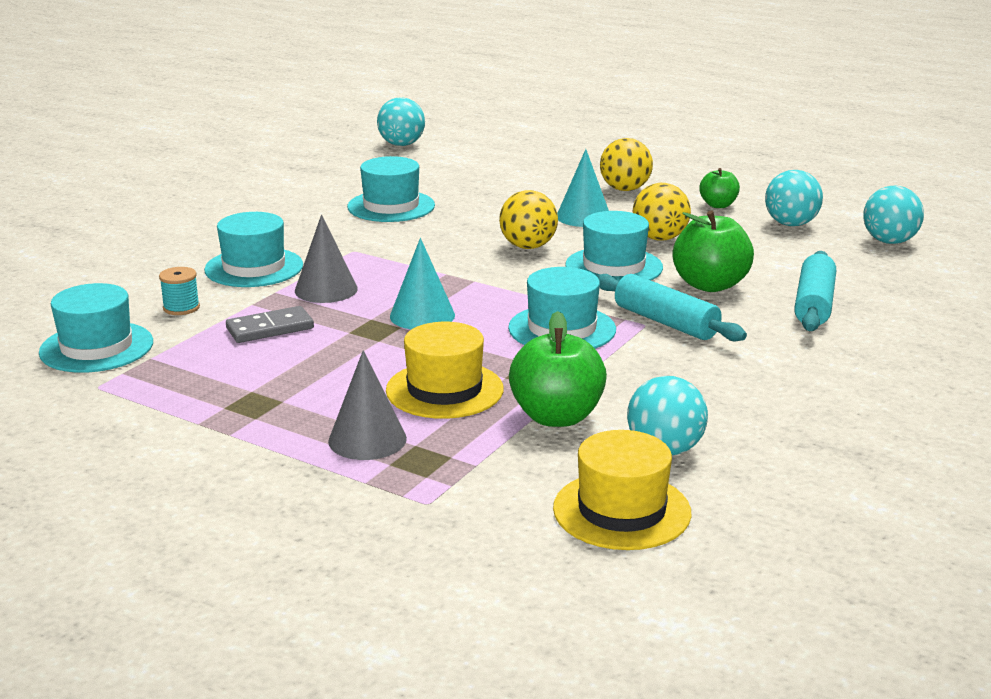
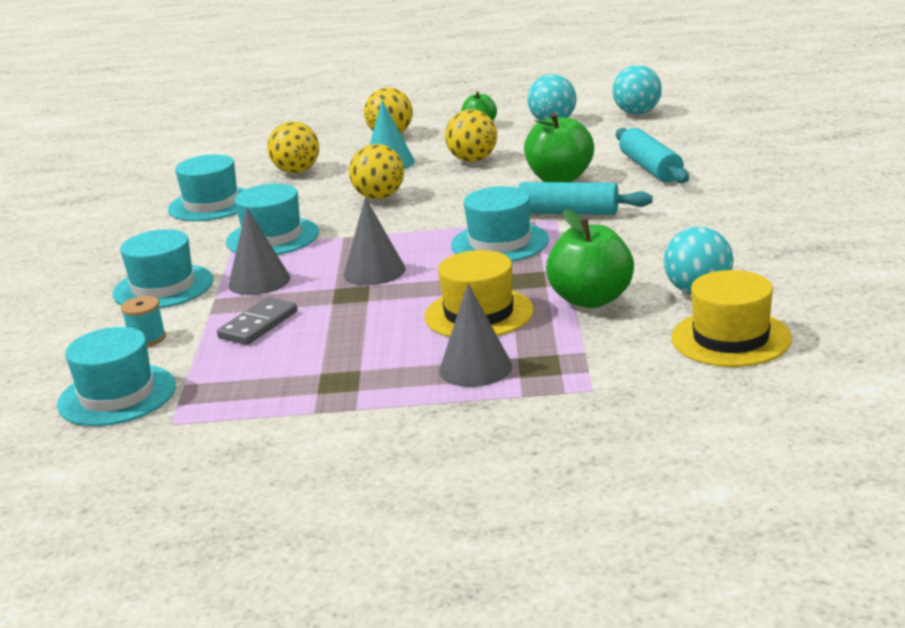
camera: 30 degrees left, 0 degrees up
turquoise ball [377,97,425,146] -> none
turquoise cone [390,238,455,329] -> grey cone [344,197,406,285]
turquoise hat [565,211,663,281] -> turquoise hat moved to [226,184,319,255]
none -> yellow ball [267,121,319,173]

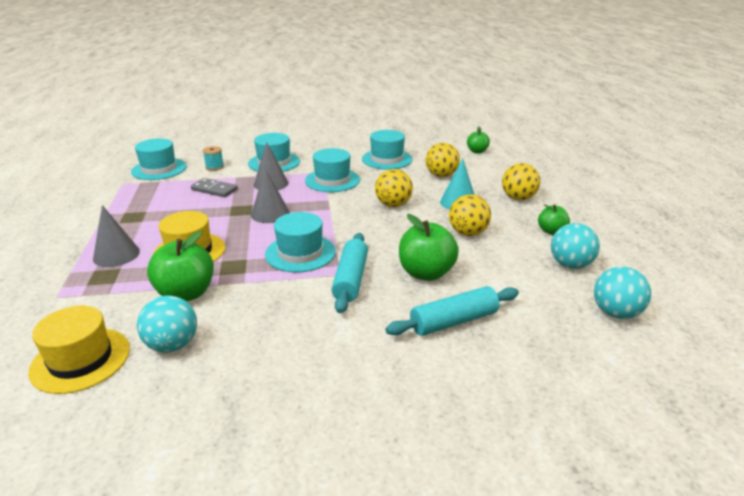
camera: 80 degrees right, 5 degrees up
none -> green apple [467,127,490,153]

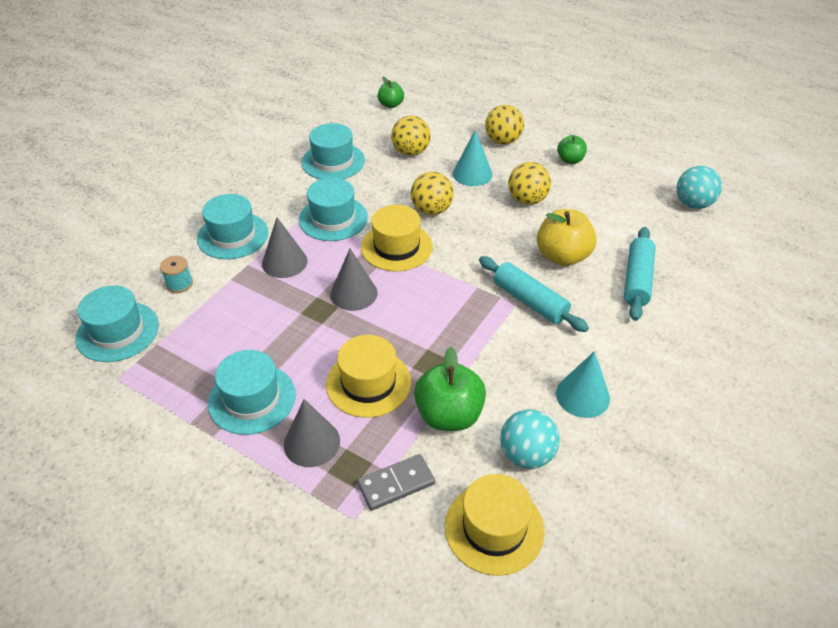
camera: 50 degrees left, 15 degrees up
grey domino [191,178,238,197] -> grey domino moved to [357,454,435,511]
turquoise hat [265,212,336,272] -> turquoise hat moved to [208,350,296,435]
green apple [399,214,459,281] -> yellow apple [537,209,597,266]
turquoise ball [551,223,600,269] -> none
none -> yellow hat [361,205,433,271]
none -> turquoise cone [556,351,610,418]

